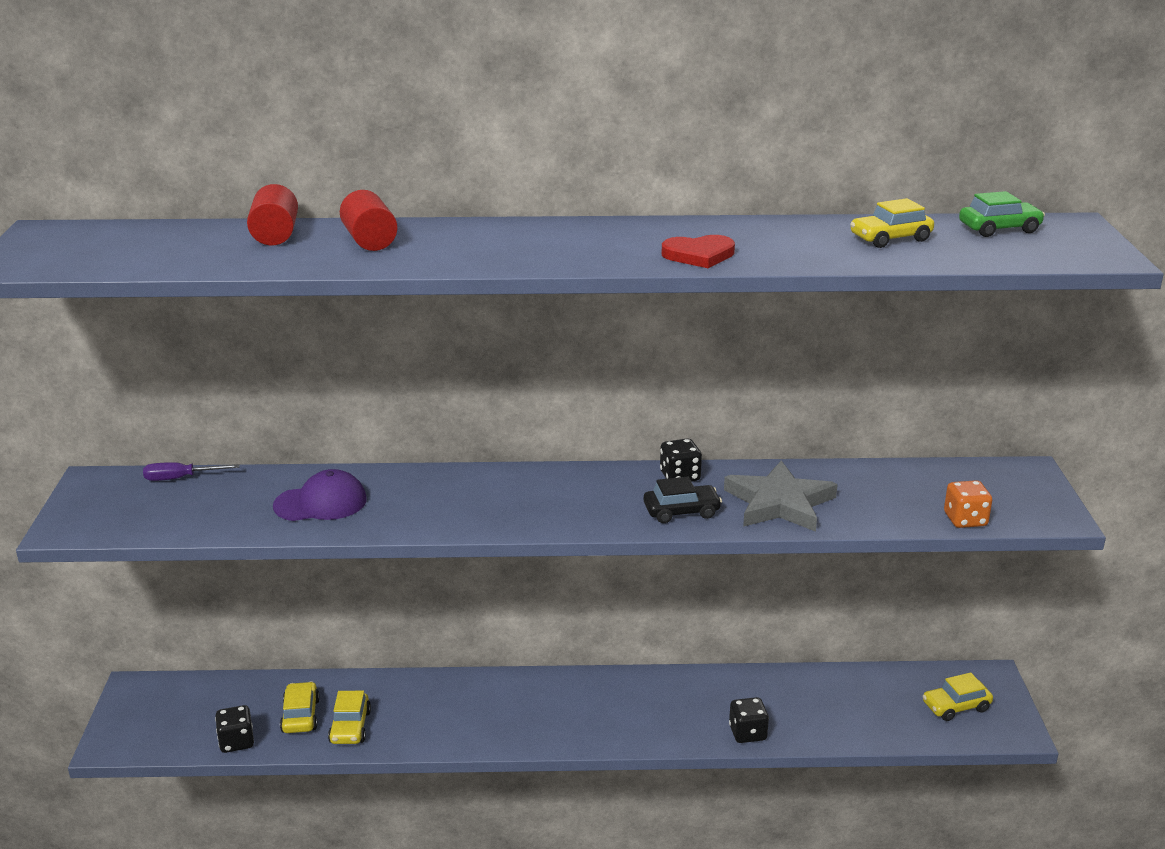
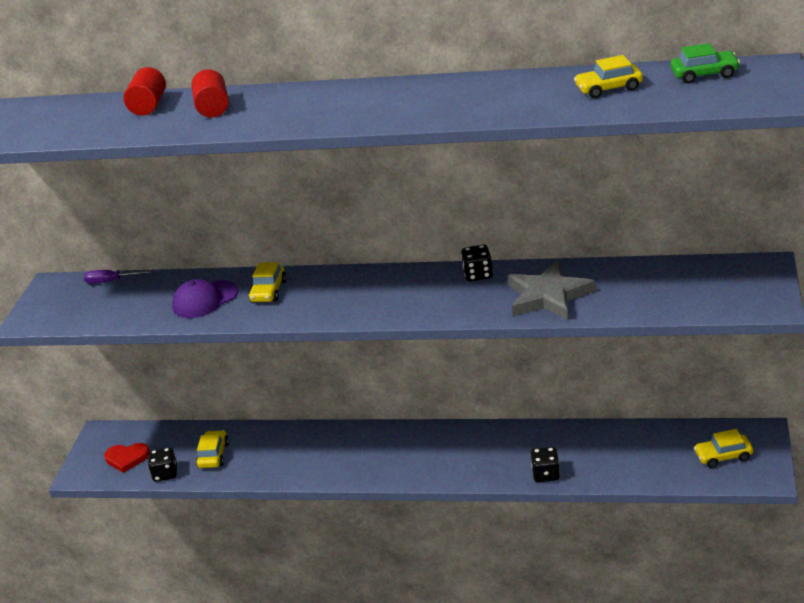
camera: 15 degrees right, 5 degrees up
purple cap [273,469,367,521] -> purple cap turned 150 degrees clockwise [172,279,238,318]
yellow car [328,691,371,744] -> yellow car moved to [249,262,287,302]
black car [644,477,722,523] -> none
red heart [662,235,735,268] -> red heart moved to [104,443,150,473]
orange dice [944,480,992,528] -> none

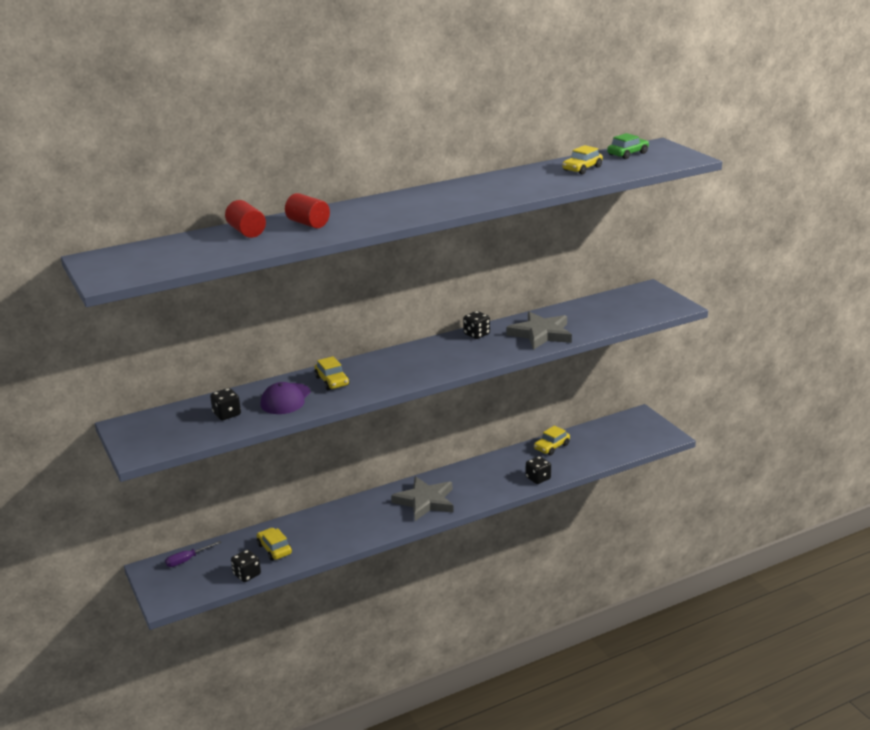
camera: 40 degrees left, 5 degrees down
purple screwdriver [84,270,152,284] -> purple screwdriver moved to [165,541,221,567]
red heart [104,443,150,473] -> none
yellow car [694,429,753,468] -> yellow car moved to [534,426,570,455]
none -> black dice [210,388,241,420]
none -> grey star [391,476,454,521]

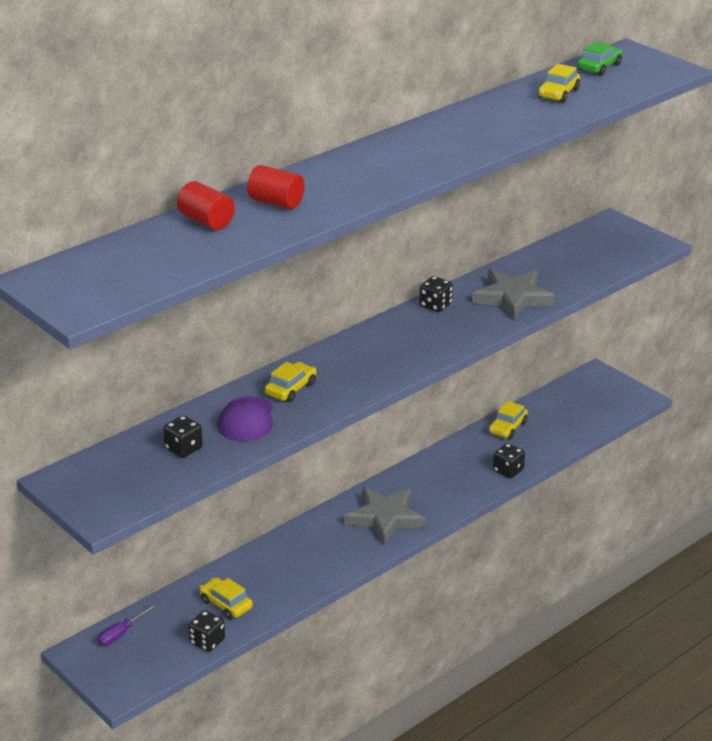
camera: 15 degrees left, 5 degrees up
yellow car [314,356,349,390] -> yellow car turned 105 degrees counterclockwise [265,362,316,402]

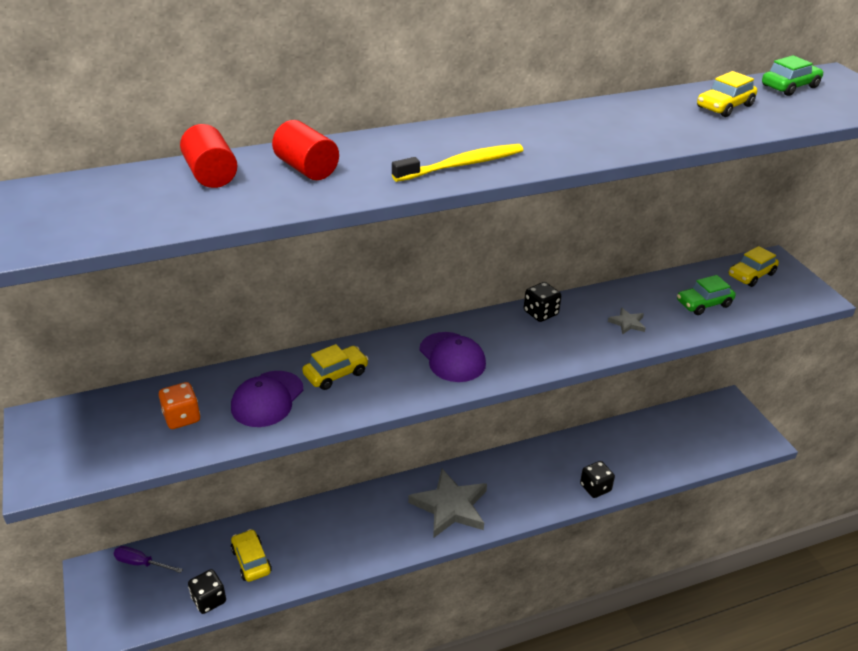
camera: 20 degrees right, 5 degrees up
purple screwdriver [97,603,158,646] -> purple screwdriver turned 45 degrees clockwise [113,546,183,573]
black dice [163,415,203,458] -> orange dice [159,382,200,429]
grey star [472,269,555,320] -> grey star [608,308,646,334], size x0.42
yellow car [489,401,528,439] -> yellow car moved to [729,246,779,287]
none -> yellow toothbrush [392,144,523,182]
none -> purple cap [419,332,486,382]
none -> green car [677,275,736,315]

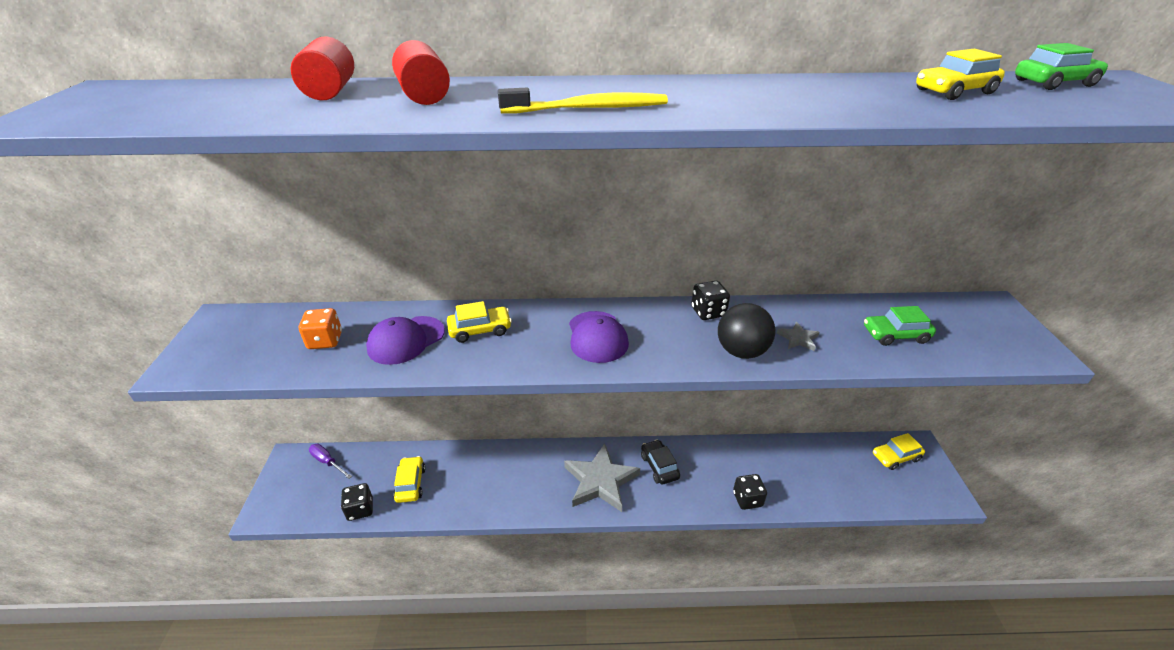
camera: 20 degrees right, 0 degrees up
yellow car [729,246,779,287] -> yellow car moved to [873,433,925,470]
none -> black car [641,440,680,485]
none -> black ball [718,303,776,359]

